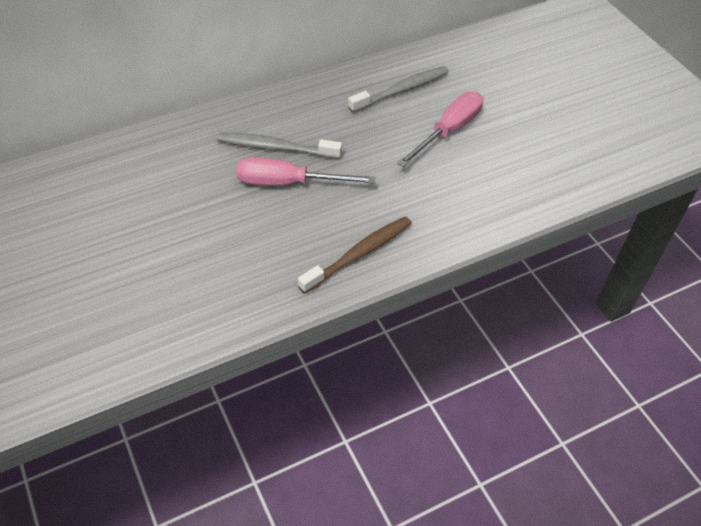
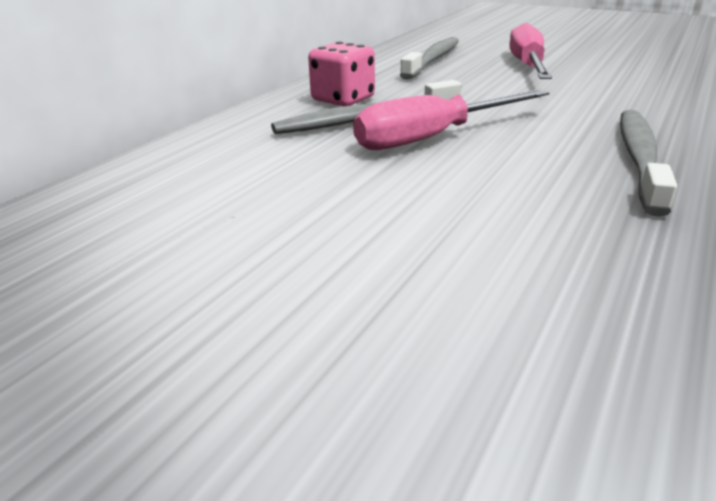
camera: 30 degrees left, 20 degrees down
brown toothbrush [298,216,412,294] -> grey toothbrush [620,110,677,217]
none -> pink dice [308,41,375,106]

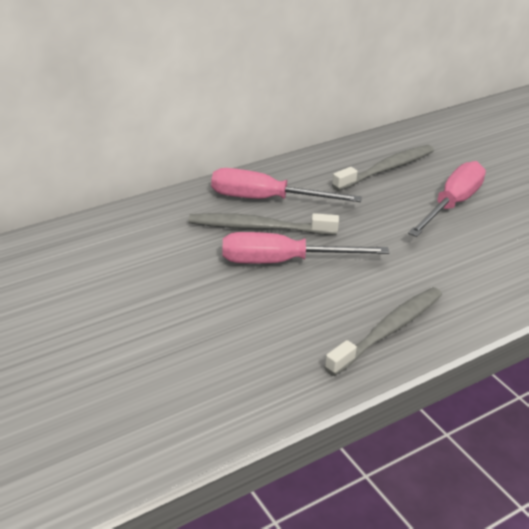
camera: 25 degrees right, 5 degrees up
pink dice [308,41,375,106] -> pink screwdriver [211,168,362,202]

